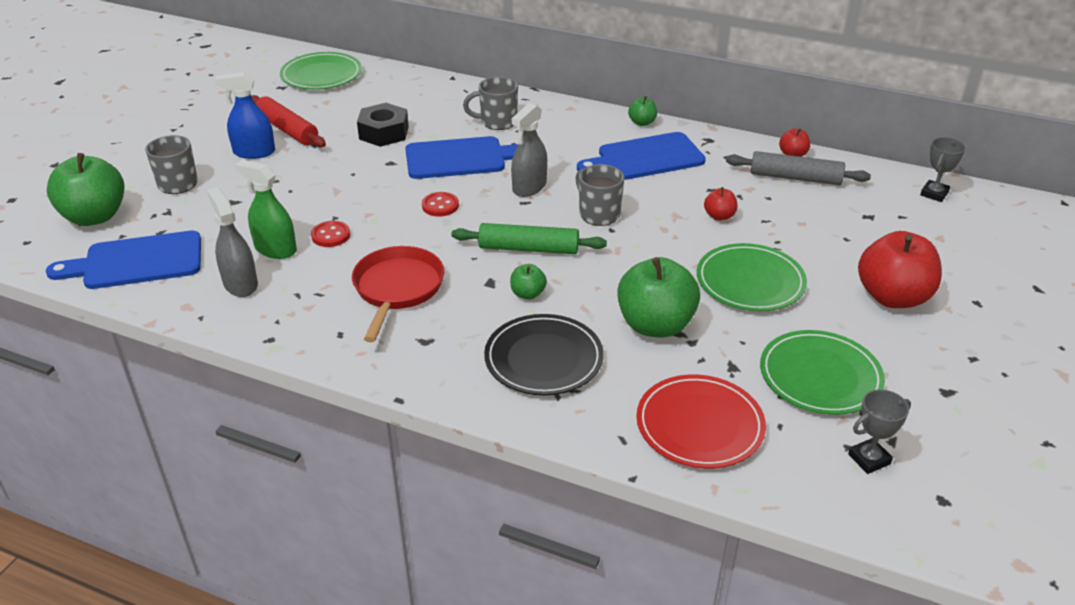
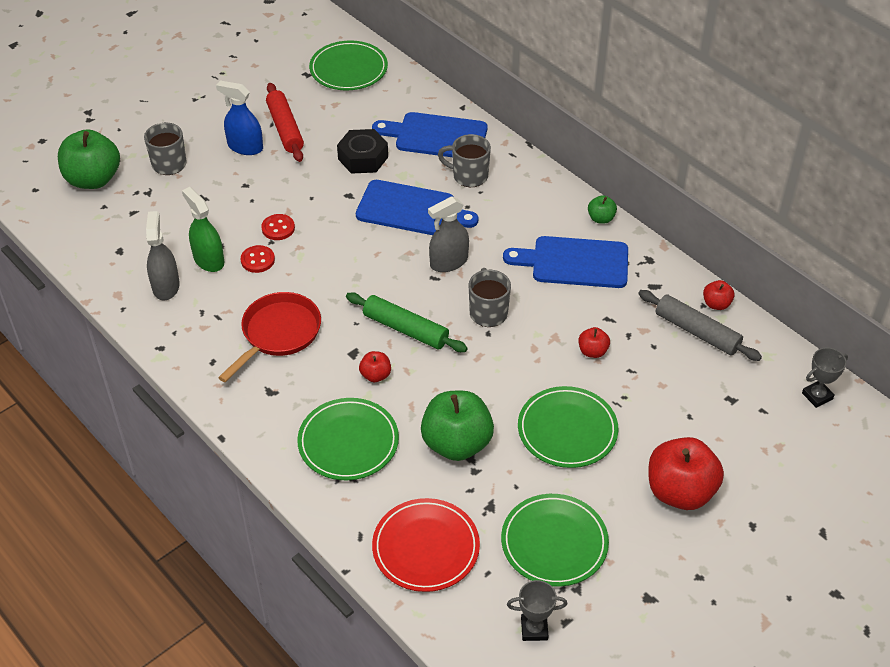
camera: 25 degrees right, 10 degrees up
blue cutting board [46,231,201,289] -> blue cutting board moved to [372,112,487,157]
red button [422,192,459,217] -> red button moved to [261,214,295,240]
black plate [484,314,604,395] -> green plate [297,398,399,480]
green apple [510,264,547,300] -> red apple [359,351,391,382]

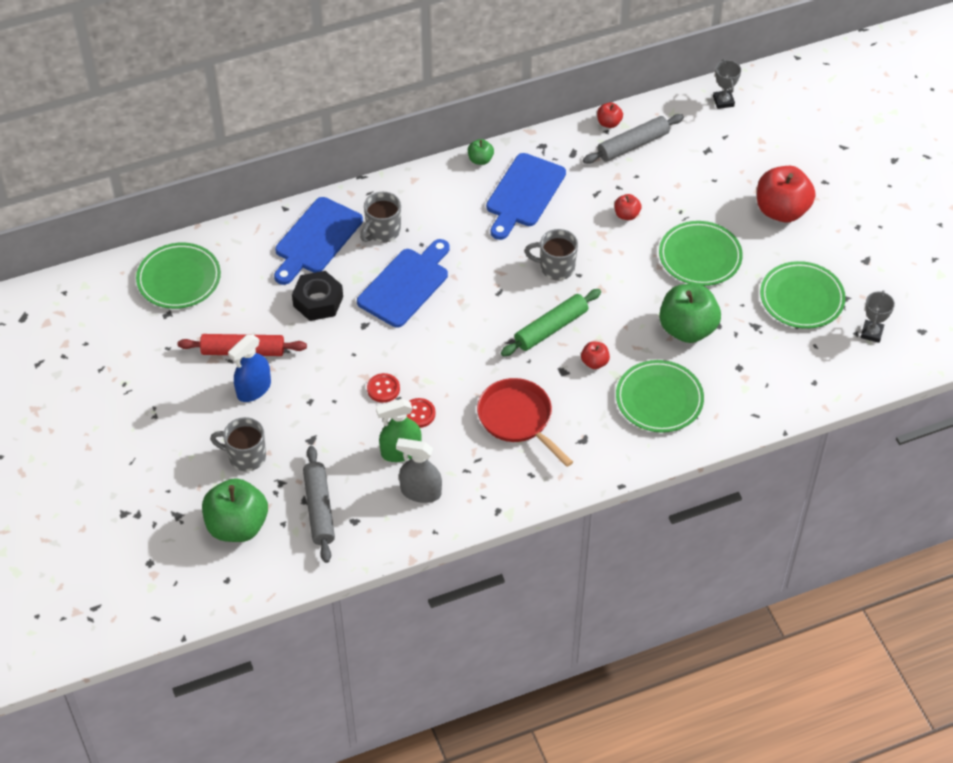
camera: 70 degrees left, 5 degrees up
red plate [372,498,480,592] -> none
grey spray bottle [428,197,469,272] -> none
none -> grey rolling pin [303,446,335,563]

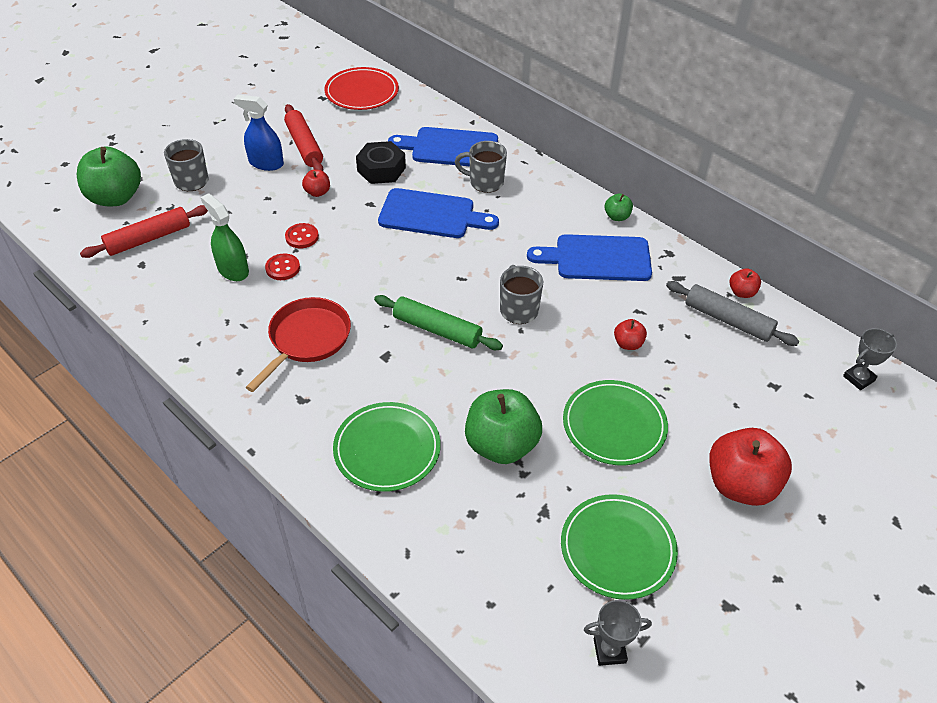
camera: 65 degrees right, 5 degrees down
green plate [136,243,221,309] -> red plate [325,67,399,110]
grey rolling pin [303,446,335,563] -> red rolling pin [80,205,208,258]
grey spray bottle [396,438,442,503] -> none
red apple [581,342,610,369] -> red apple moved to [302,170,330,197]

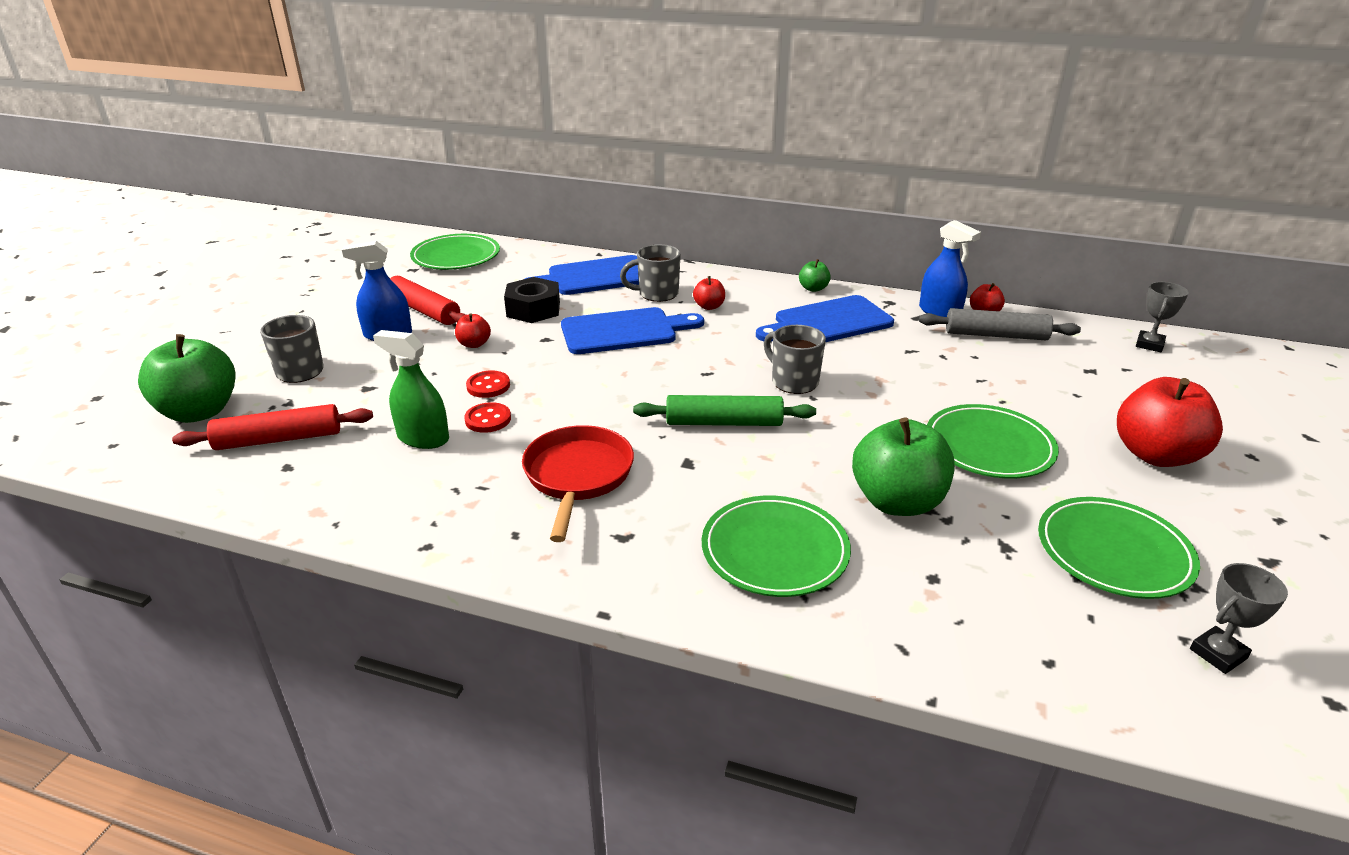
camera: 25 degrees left, 15 degrees down
red rolling pin [80,205,208,258] -> red rolling pin turned 45 degrees clockwise [172,404,373,450]
red plate [325,67,399,110] -> green plate [410,234,500,270]
red apple [614,319,647,350] -> red apple moved to [693,276,725,310]
none -> blue spray bottle [919,220,981,317]

